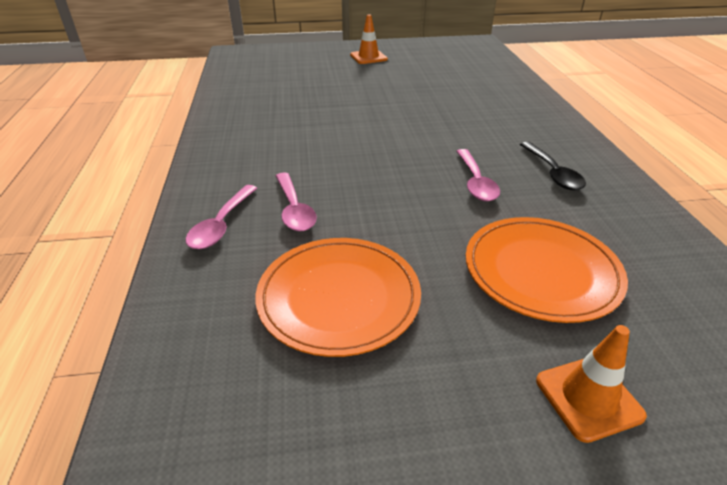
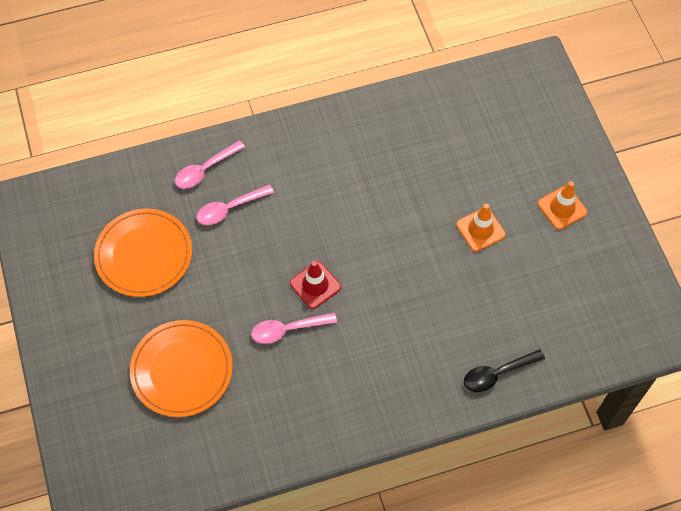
camera: 80 degrees right, 25 degrees up
pink spoon [185,185,257,249] -> pink spoon turned 45 degrees counterclockwise [175,140,245,189]
black spoon [520,142,586,190] -> black spoon moved to [464,349,545,392]
orange traffic cone [536,325,647,443] -> orange traffic cone moved to [456,204,506,252]
none -> red traffic cone [290,261,341,309]

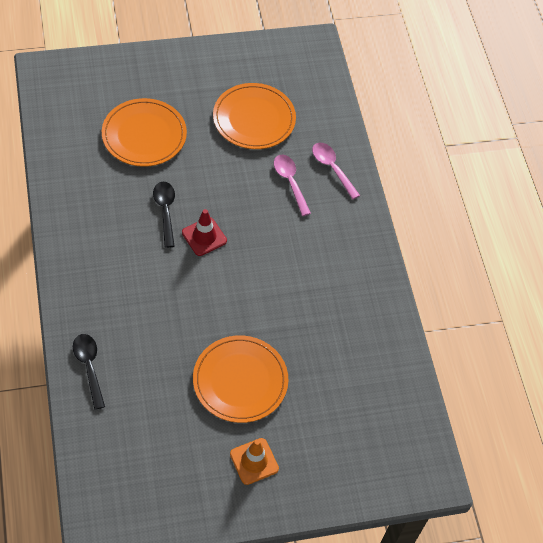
camera: 90 degrees right, 5 degrees down
pink spoon [251,313,337,344] -> black spoon [153,182,175,248]
orange traffic cone [456,204,506,252] -> orange plate [193,335,288,423]

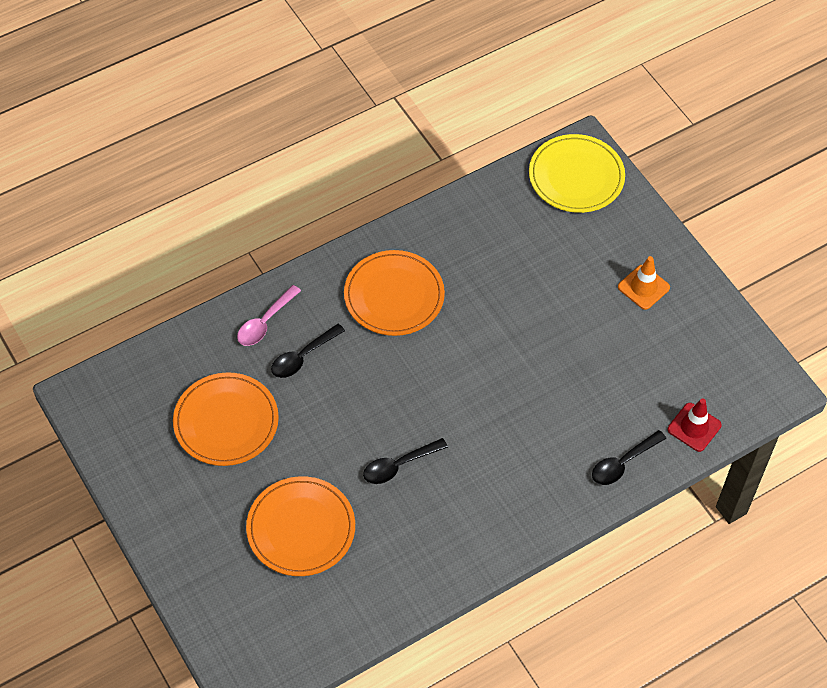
camera: 105 degrees left, 0 degrees up
red traffic cone [182,209,227,256] -> red traffic cone moved to [668,398,722,452]
orange plate [193,335,288,423] -> orange plate moved to [344,250,445,336]
pink spoon [274,155,311,216] -> black spoon [271,324,345,378]
none -> yellow plate [529,134,625,213]

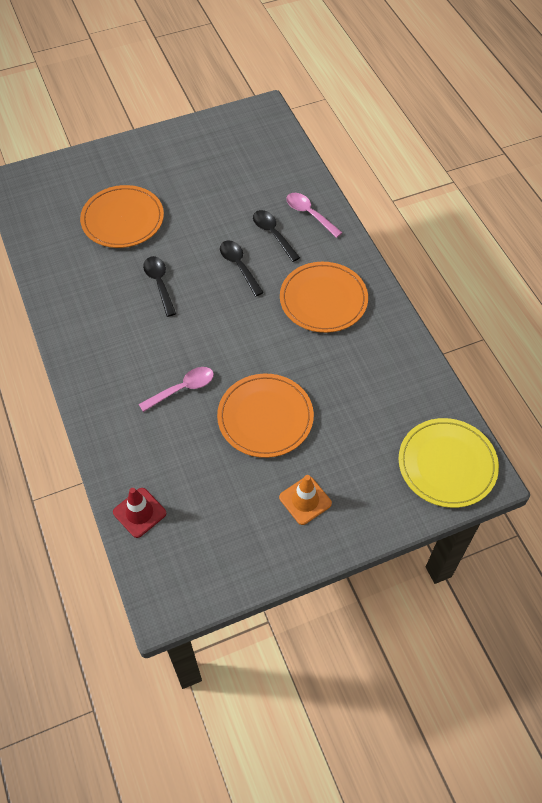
camera: 100 degrees right, 0 degrees up
orange plate [173,372,279,466] -> orange plate moved to [217,374,314,458]
black spoon [592,430,666,485] -> black spoon moved to [220,240,264,296]
none -> pink spoon [139,367,214,412]

